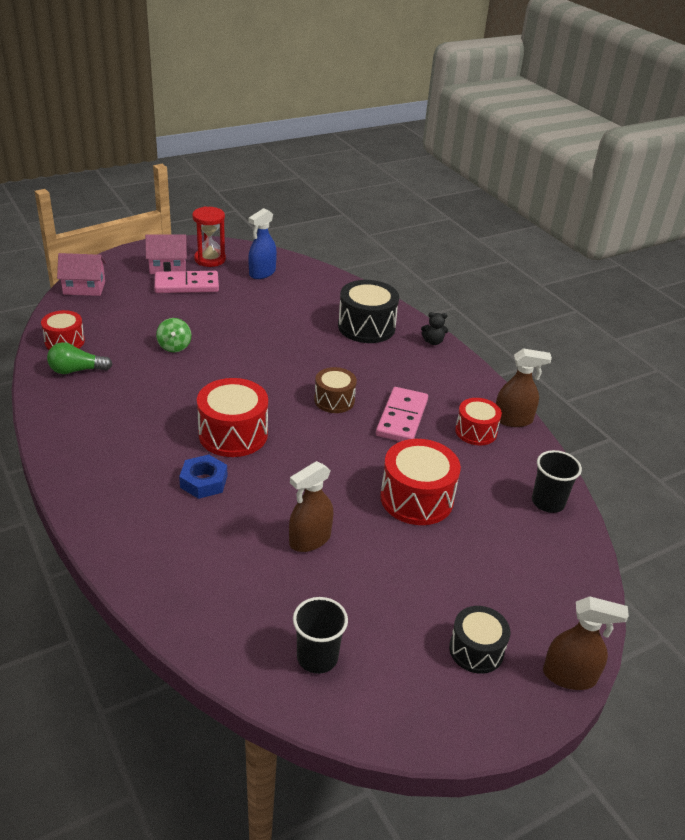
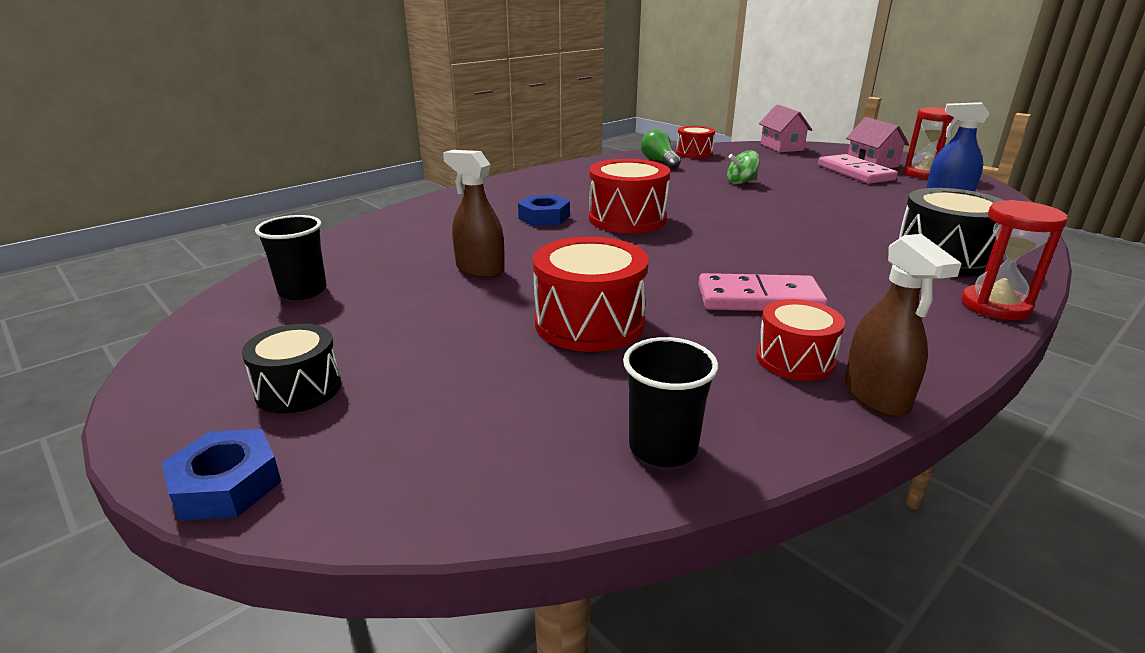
camera: 80 degrees right, 10 degrees down
brown drum [314,367,357,413] -> none
black teddy bear [421,312,448,345] -> red hourglass [961,200,1068,320]
brown spray bottle [543,596,629,690] -> blue nut [162,429,281,520]

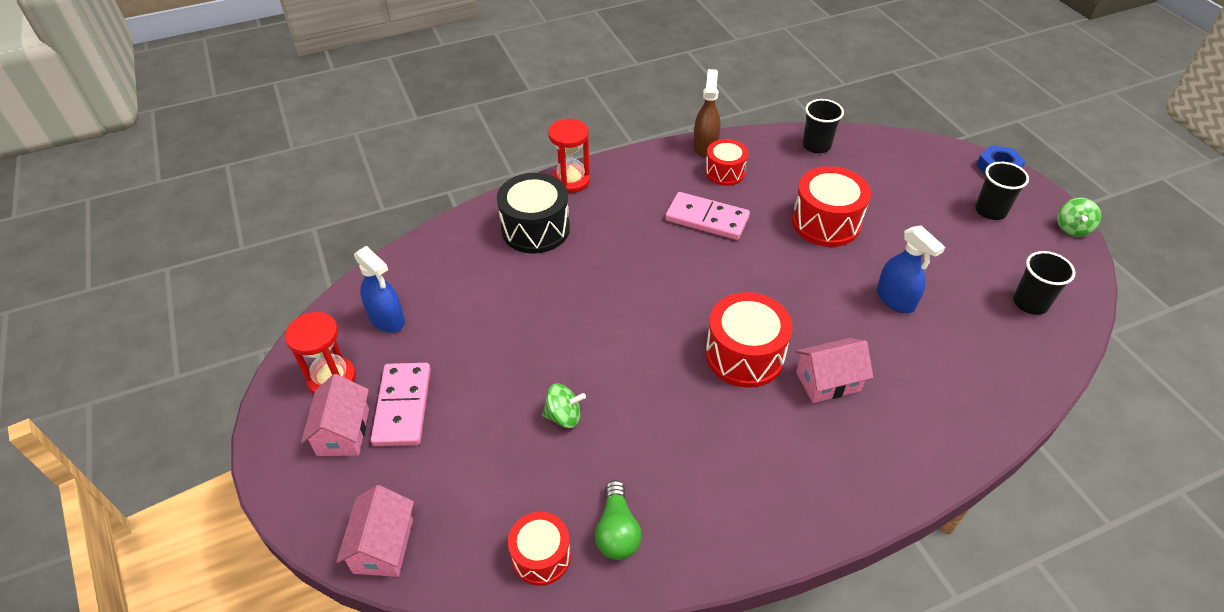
camera: 160 degrees left, 20 degrees up
black drum [242,324,341,414] -> black cup [975,162,1029,220]
brown spray bottle [443,150,505,278] -> blue spray bottle [877,226,945,313]
blue nut [518,195,570,226] -> pink house [795,338,873,403]
none -> green spinning top [1057,198,1101,237]

